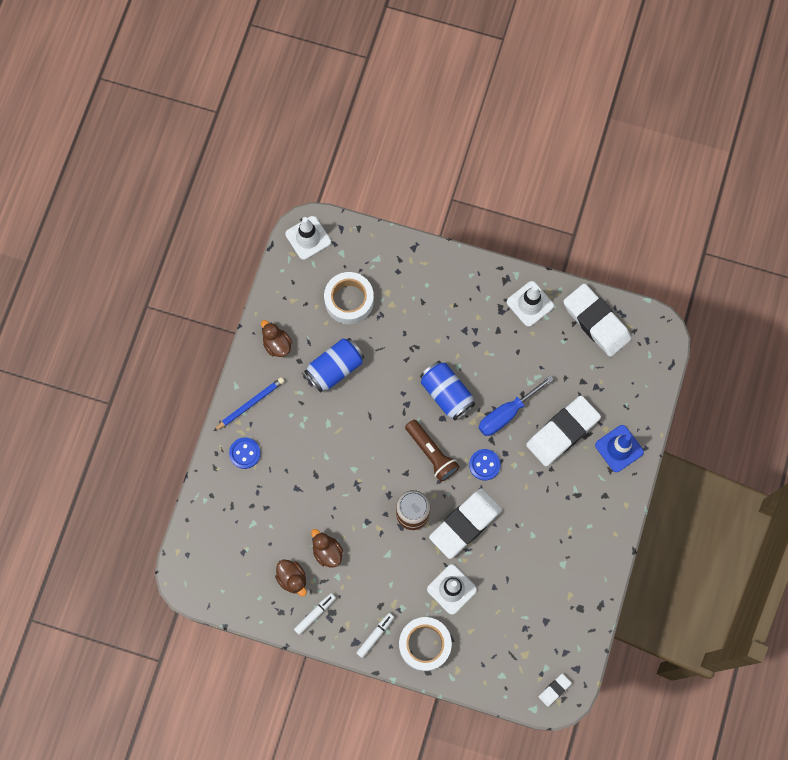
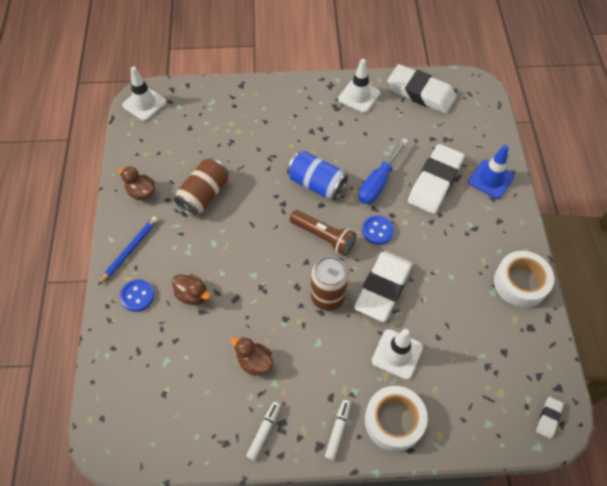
camera: 20 degrees left, 15 degrees down
brown duck [275,559,306,596] -> brown duck moved to [172,274,210,305]
blue can [304,338,364,392] -> brown can [174,158,229,216]
white tape [324,272,374,324] -> white tape moved to [494,251,554,308]

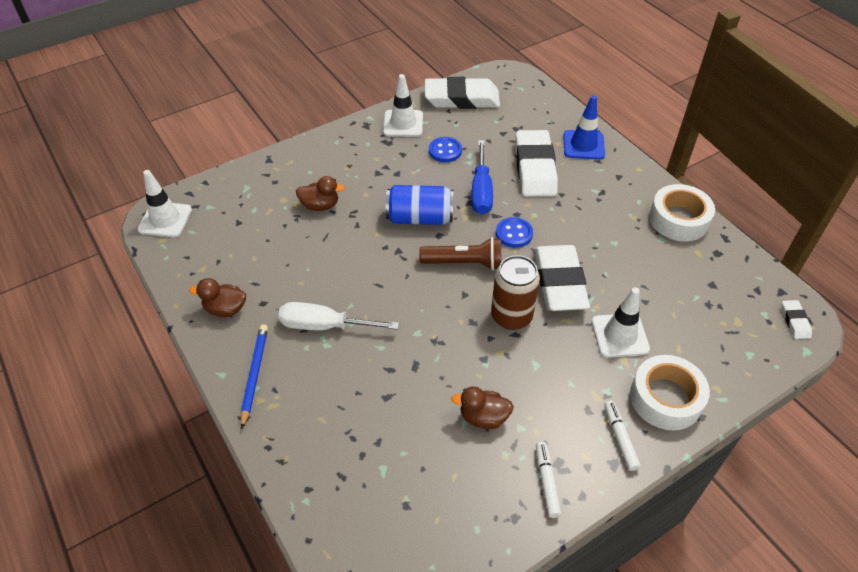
camera: 30 degrees left, 10 degrees down
blue button [120,279,154,312] -> blue button moved to [429,137,462,162]
brown duck [172,274,210,305] -> brown duck moved to [296,176,344,211]
brown can [174,158,229,216] -> none
none -> white screwdriver [278,302,399,330]

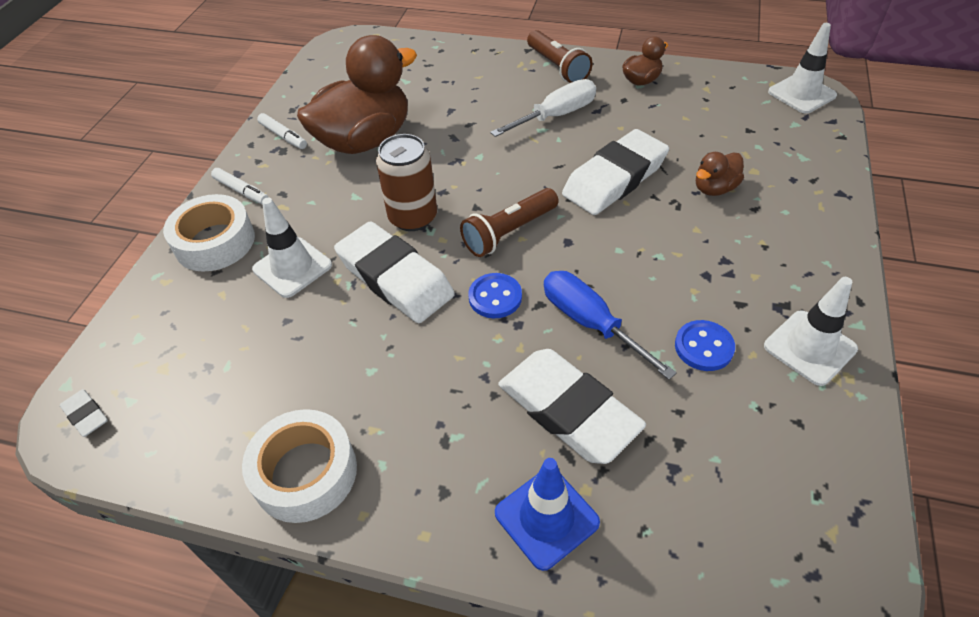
camera: 140 degrees right, 0 degrees up
blue pencil [241,324,268,429] -> brown flashlight [527,30,593,83]
blue can [386,185,453,225] -> none
white eraser [425,77,500,109] -> white eraser moved to [562,129,669,215]
brown duck [451,386,514,429] -> brown duck [297,35,417,154], size x2.23

